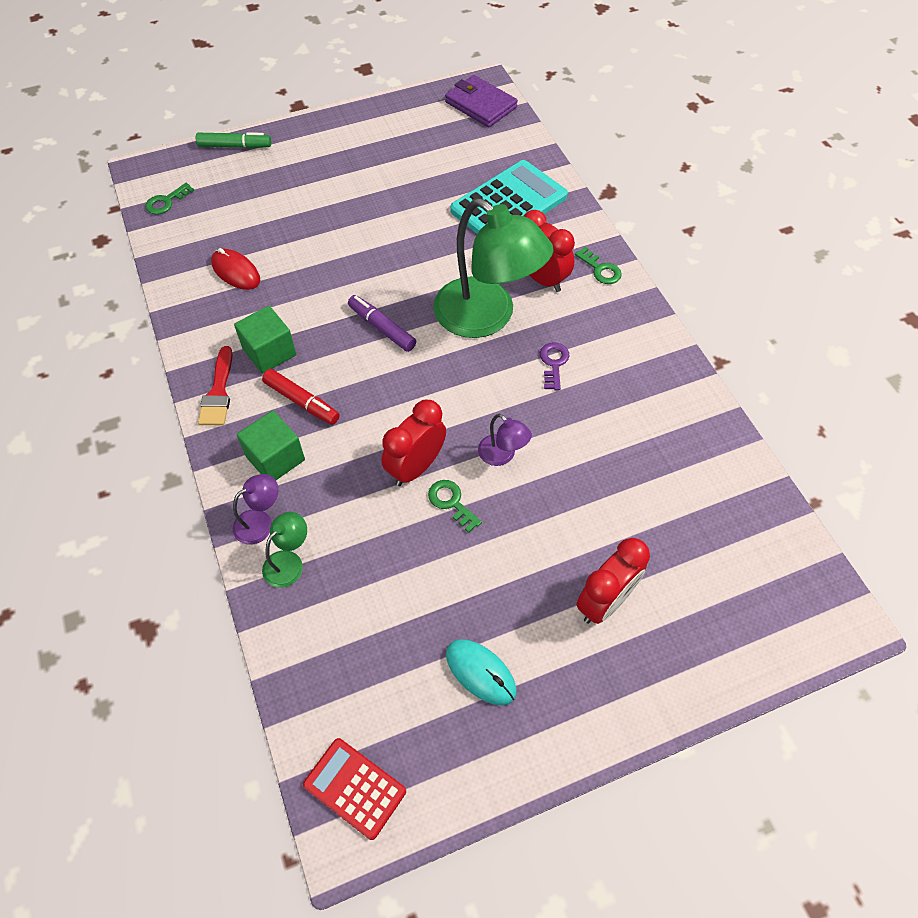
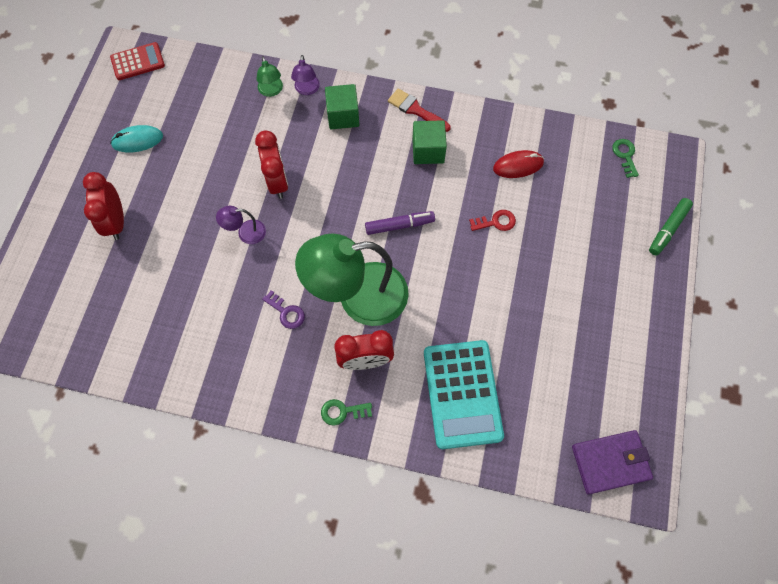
camera: 125 degrees right, 10 degrees up
red marker [262,369,340,425] -> none
green key [428,480,482,533] -> none
none -> red key [469,210,516,231]

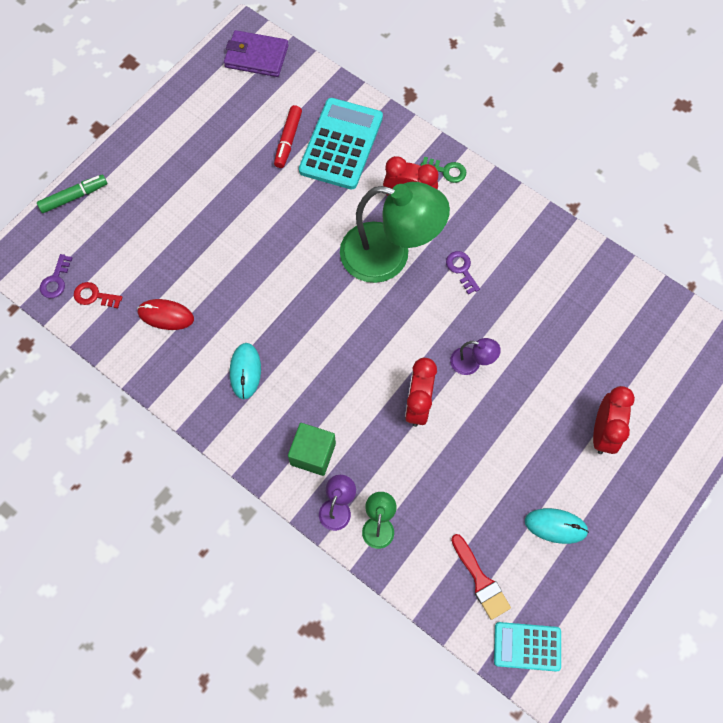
camera: 155 degrees left, 0 degrees up
red calculator [110,42,165,80] -> turquoise calculator [494,622,561,672]
purple marker [365,211,435,235] -> none
red brush [388,88,451,132] -> red brush moved to [451,534,511,620]
green cube [412,120,447,164] -> turquoise mouse [230,343,261,399]
red key [469,210,516,231] -> red key moved to [74,282,123,308]
green key [612,139,639,178] -> purple key [40,254,72,298]
none -> red marker [274,105,302,168]

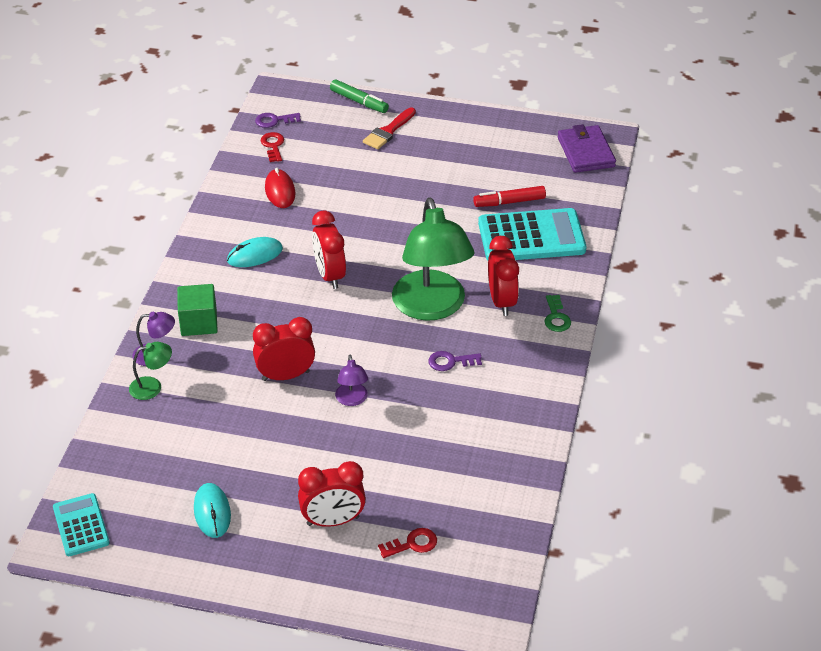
camera: 65 degrees right, 25 degrees down
purple key [446,251,480,295] -> purple key turned 135 degrees counterclockwise [428,351,482,371]
red brush [451,534,511,620] -> red brush moved to [363,108,416,149]
none -> red clock [312,211,346,289]
none -> red key [378,528,437,558]

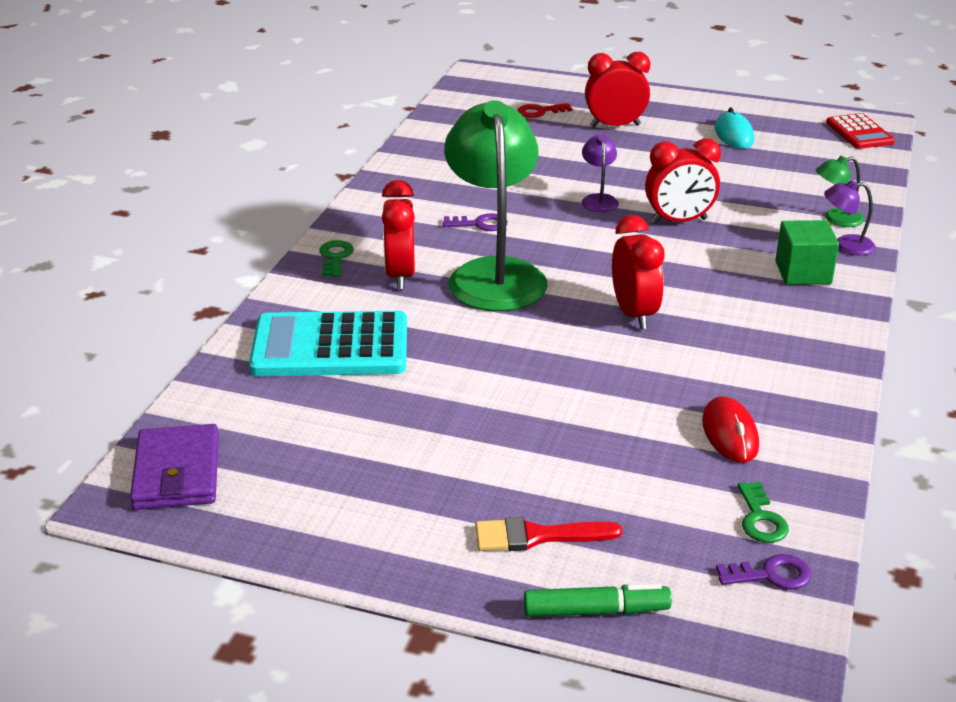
camera: 175 degrees left, 10 degrees down
turquoise calculator [53,493,110,556] -> red calculator [826,113,895,149]
turquoise mouse [227,237,283,267] -> none
red key [261,132,284,162] -> green key [738,482,789,543]
green marker [330,79,389,113] -> green marker turned 135 degrees clockwise [524,584,672,617]
red brush [363,108,416,149] -> red brush turned 135 degrees counterclockwise [475,517,622,551]
red marker [473,186,546,207] -> none

